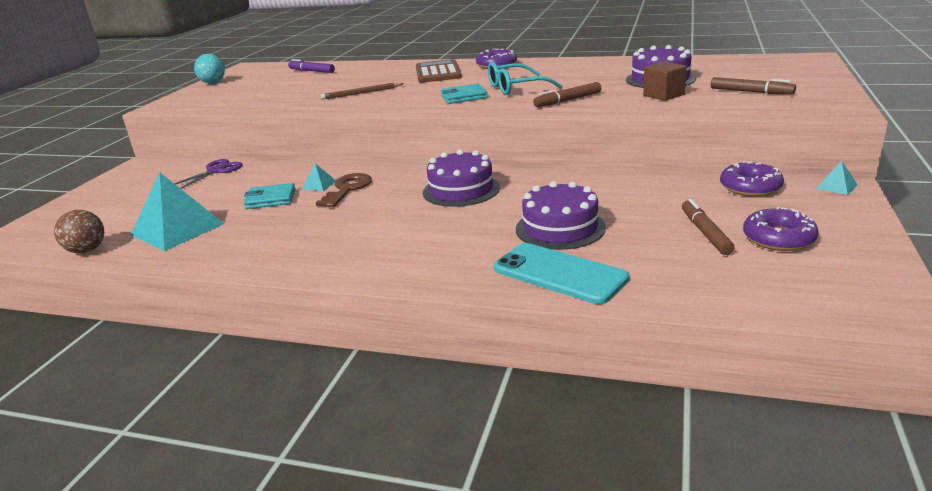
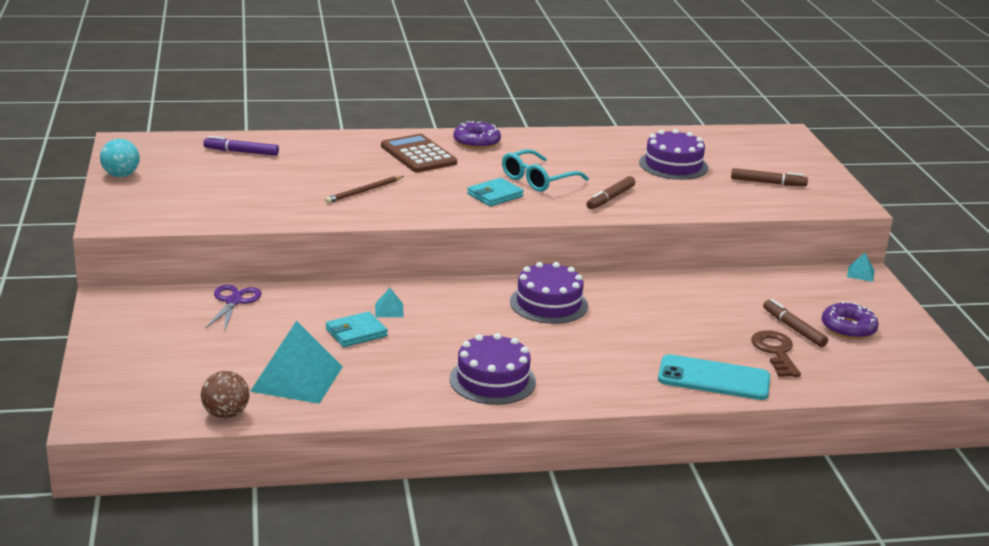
camera: 30 degrees left, 0 degrees up
brown key [316,173,372,207] -> brown key moved to [751,330,801,377]
purple cake [516,181,606,250] -> purple cake moved to [450,333,536,405]
brown cube [643,62,687,101] -> none
purple donut [720,161,784,197] -> none

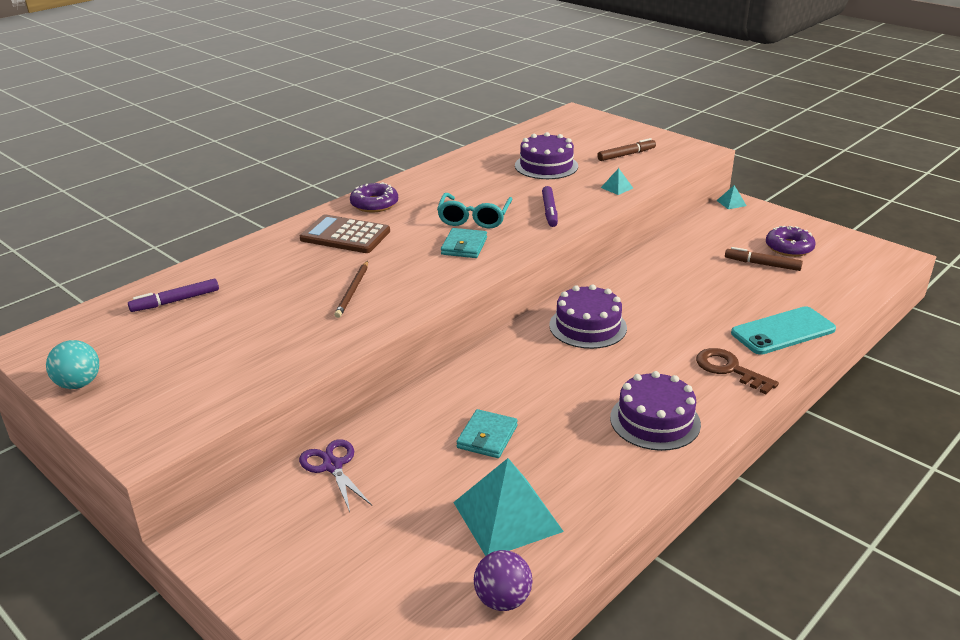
camera: 35 degrees left, 5 degrees up
brown ball [201,371,249,419] -> purple ball [474,550,532,611]
turquoise pyramid [375,288,404,317] -> turquoise pyramid moved to [601,168,633,195]
brown marker [586,176,635,209] -> purple marker [542,186,558,227]
brown key [751,330,801,377] -> brown key moved to [696,348,779,394]

